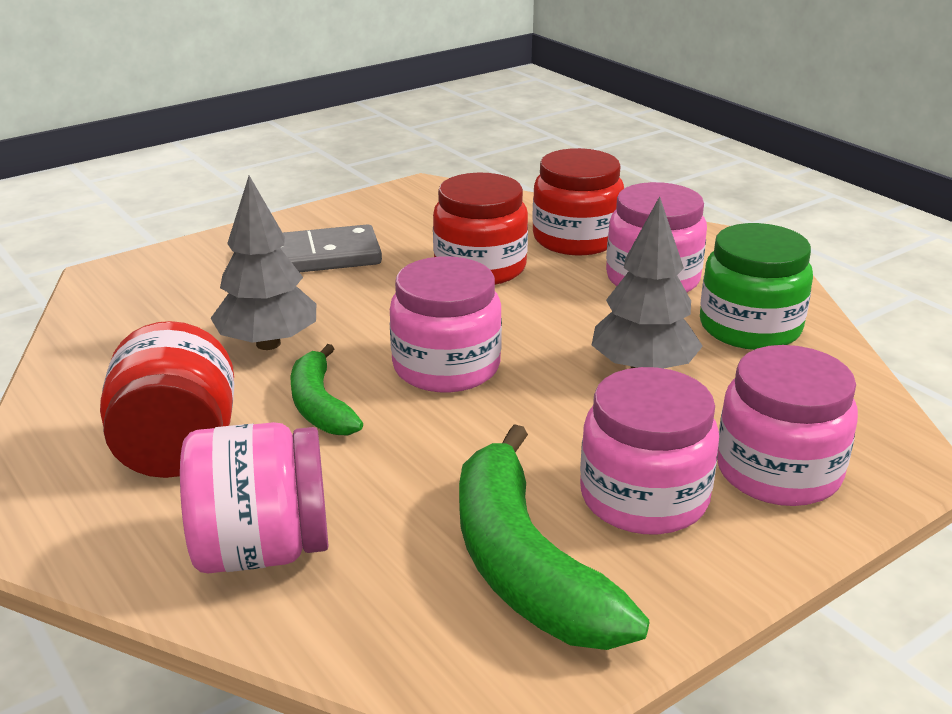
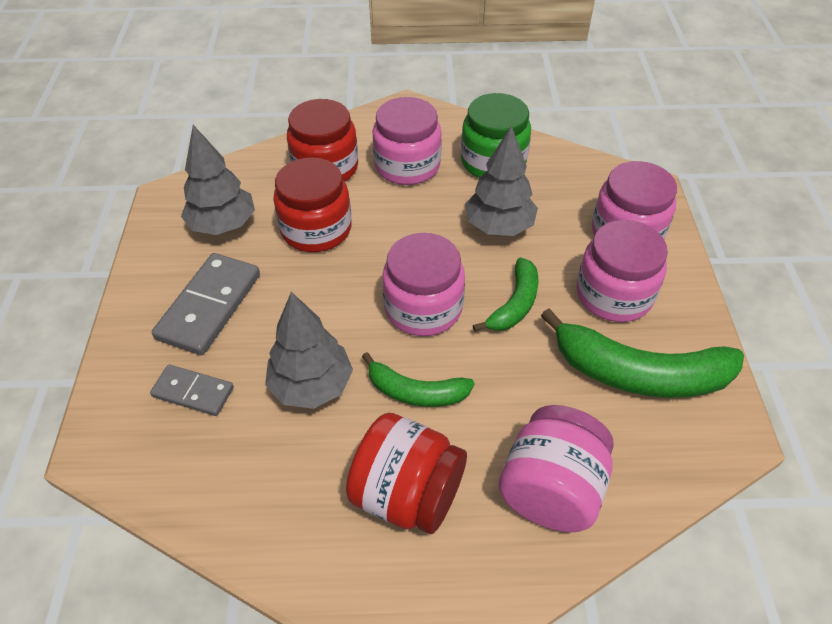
camera: 55 degrees left, 20 degrees up
none -> grey domino [150,365,234,416]
none -> grey tree [181,125,255,235]
none -> green banana [473,257,538,331]

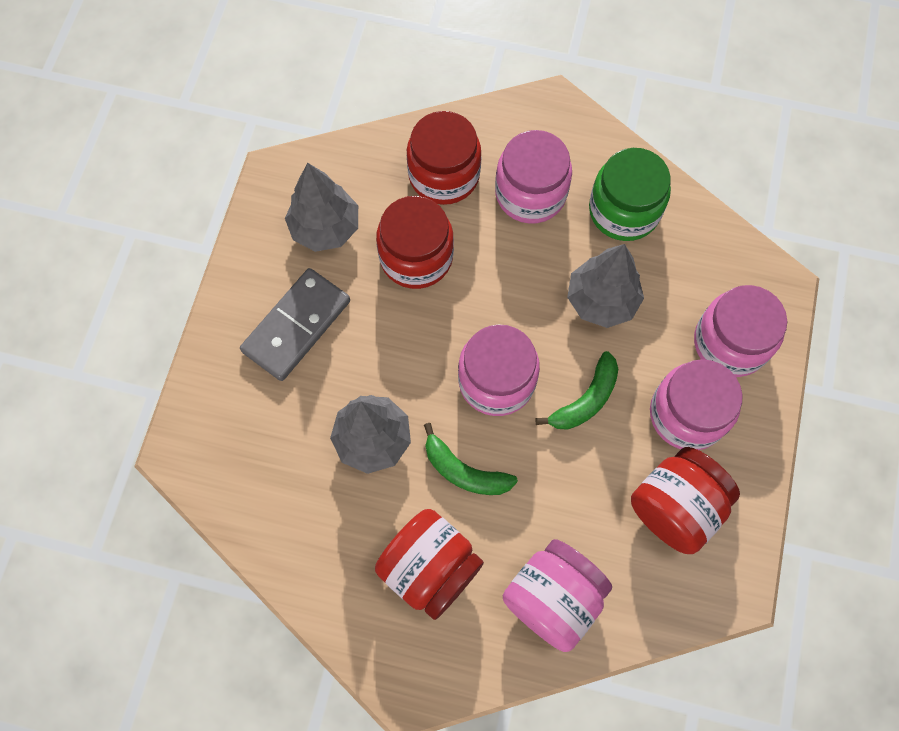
camera: 15 degrees right, 20 degrees up
grey domino [150,365,234,416] -> none
green banana [541,308,744,398] -> red jar [631,447,740,554]

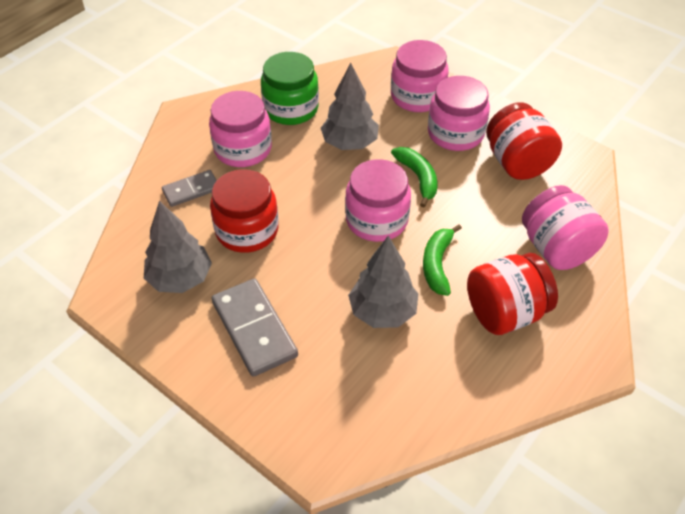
camera: 65 degrees left, 20 degrees down
red jar [407,111,481,205] -> grey domino [162,170,217,207]
green banana [424,423,518,495] -> green banana turned 135 degrees clockwise [423,224,462,296]

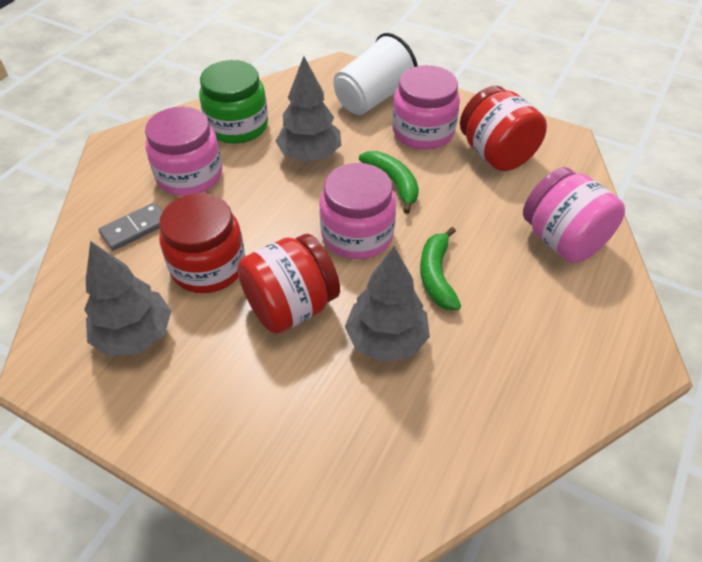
camera: 10 degrees left, 0 degrees up
grey domino [212,278,298,377] -> none
pink jar [391,40,449,112] -> white cup [333,33,418,115]
red jar [467,253,558,335] -> red jar moved to [237,234,340,334]

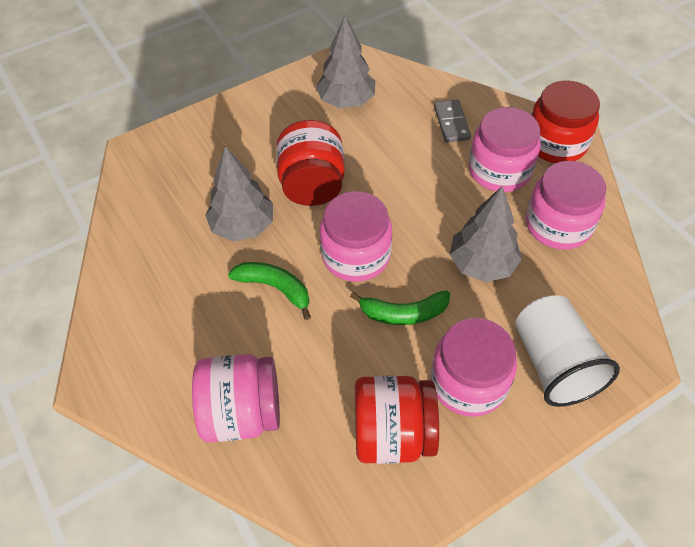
camera: 120 degrees right, 5 degrees up
red jar [159,193,245,293] -> red jar moved to [531,80,600,163]
green jar [199,60,268,144] -> pink jar [526,161,606,249]

